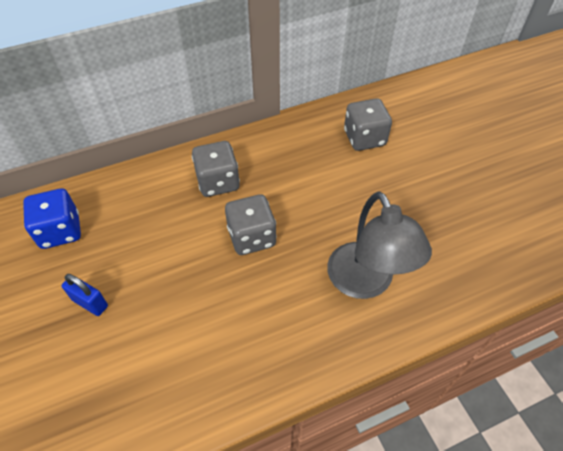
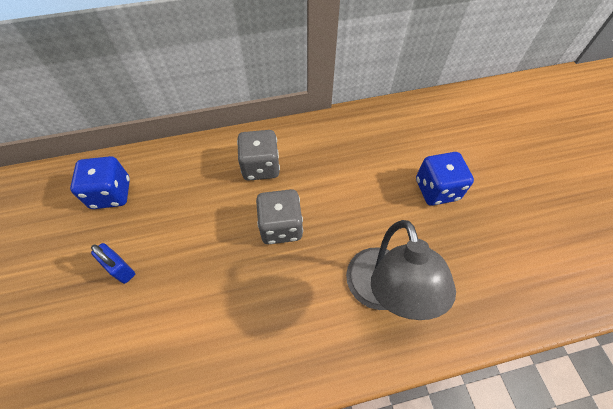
camera: 10 degrees right, 5 degrees up
grey dice [344,98,392,151] -> none
none -> blue dice [416,152,474,206]

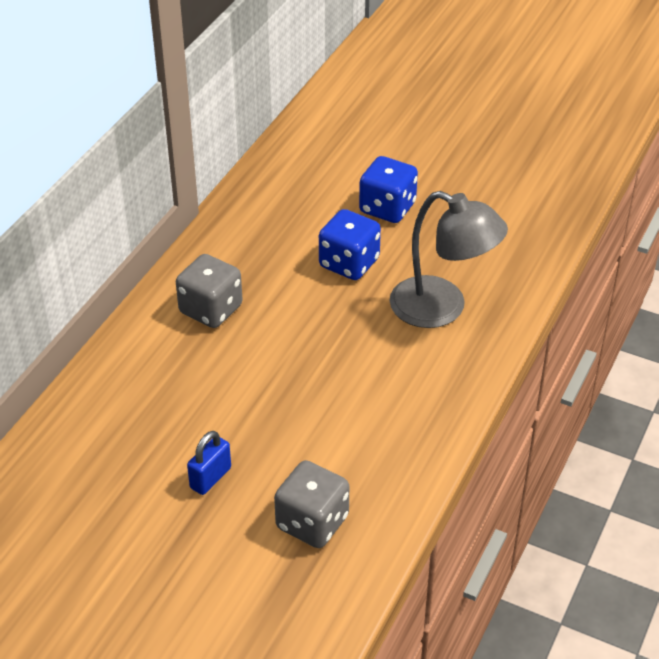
camera: 50 degrees left, 15 degrees down
blue dice [70,156,130,209] -> blue dice moved to [319,209,381,280]
blue padlock [91,243,135,284] -> blue padlock turned 45 degrees counterclockwise [187,431,231,495]
grey dice [256,189,303,244] -> grey dice moved to [274,460,349,548]

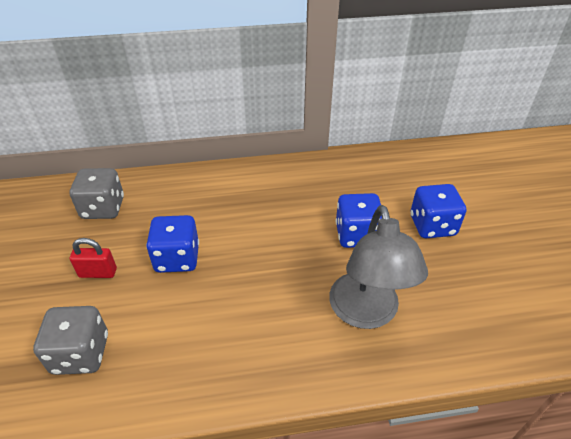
camera: 55 degrees right, 0 degrees up
grey dice [176,254,243,328] -> grey dice moved to [70,168,124,219]
blue padlock [187,431,231,495] -> red padlock [69,238,117,278]
none -> blue dice [146,215,199,273]

